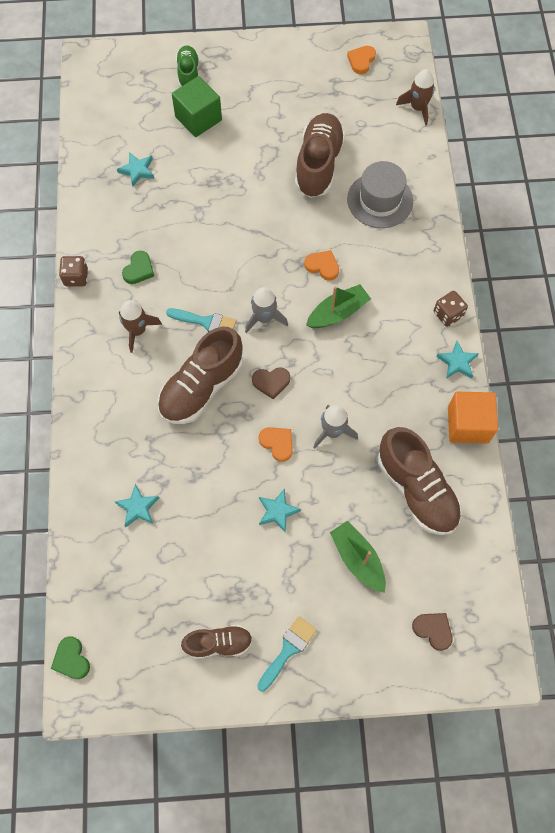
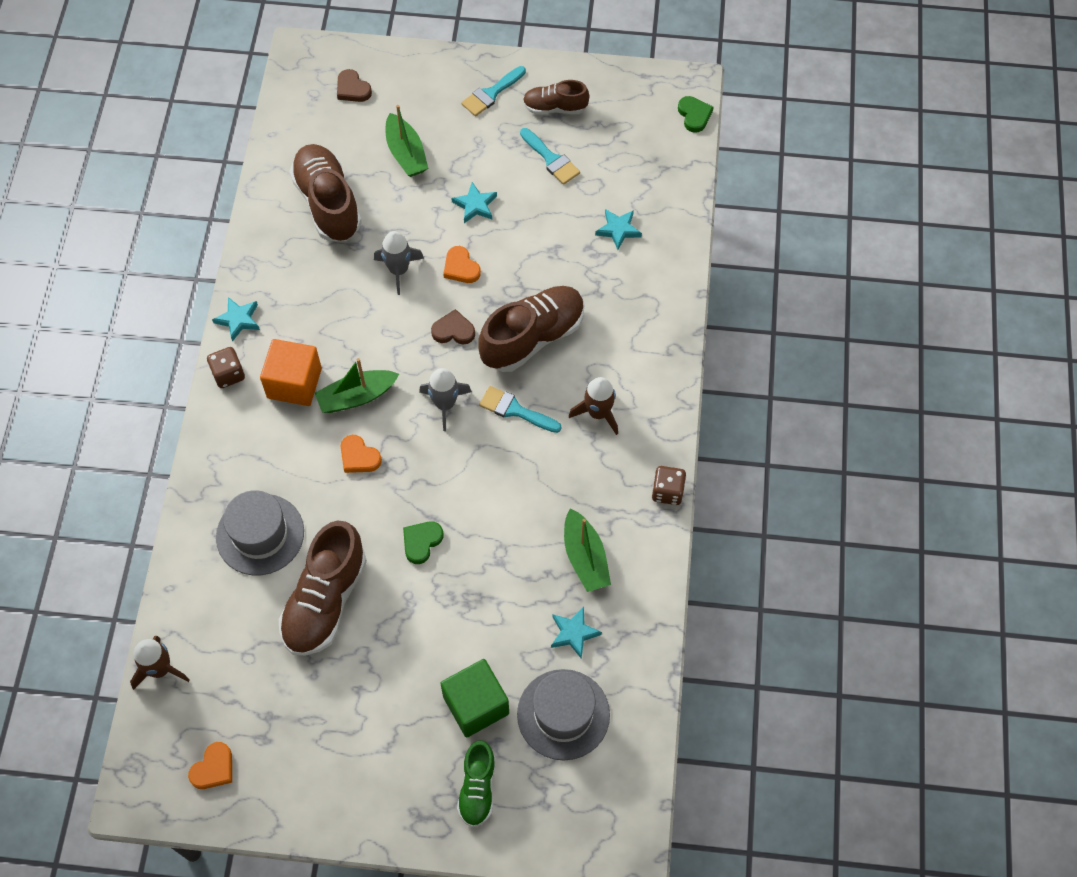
camera: 170 degrees left, 5 degrees down
green heart [122,251,154,284] -> green heart moved to [403,521,443,564]
orange cube [448,391,498,444] -> orange cube moved to [260,339,322,406]
none -> grey hat [517,669,610,760]
none -> turquoise brush [520,128,580,185]
none -> green boat [564,508,611,592]

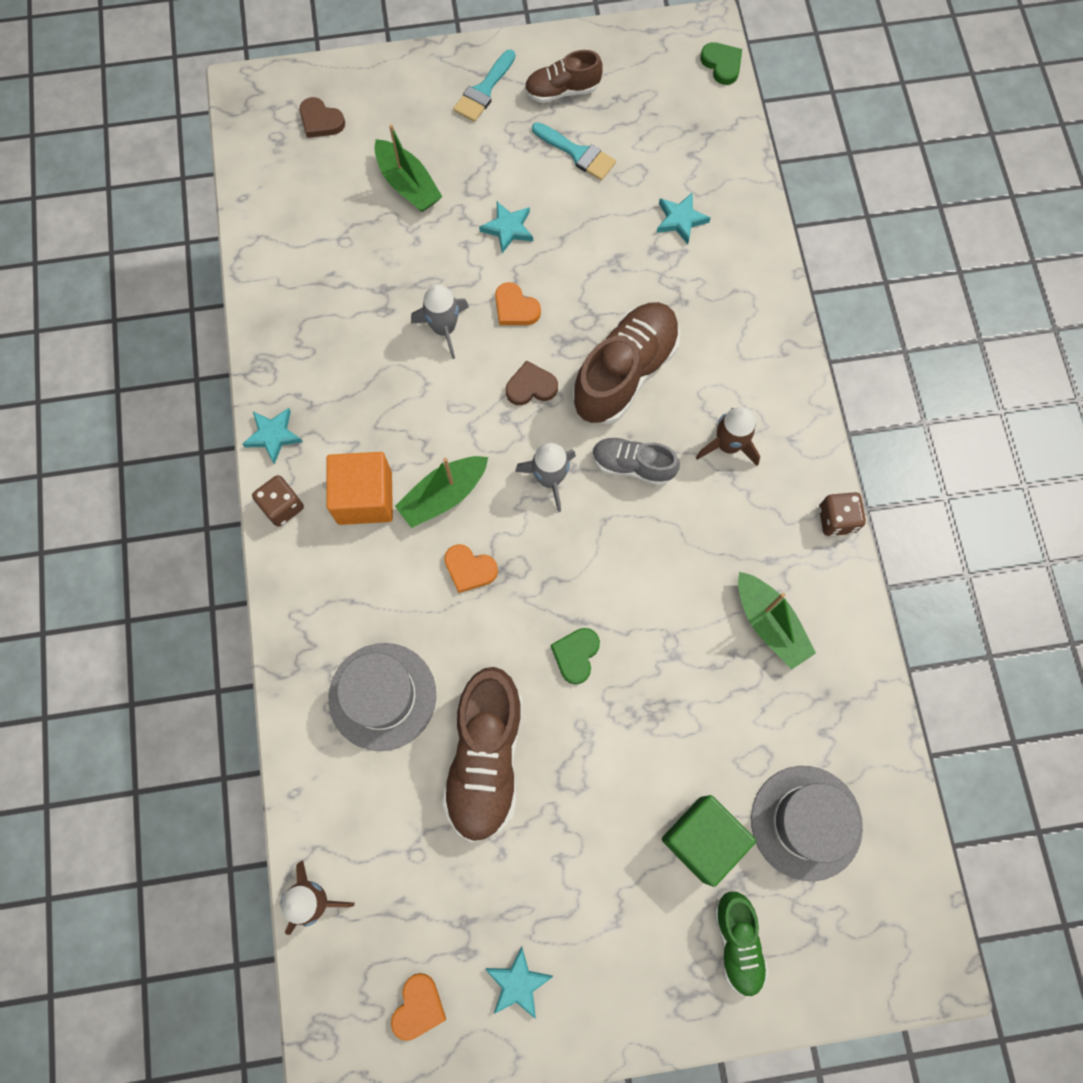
camera: 15 degrees left, 10 degrees up
brown shoe [290,144,362,241] -> none
turquoise brush [479,386,562,433] -> grey shoe [592,437,680,486]
turquoise star [551,606,602,659] -> turquoise star moved to [485,947,553,1019]

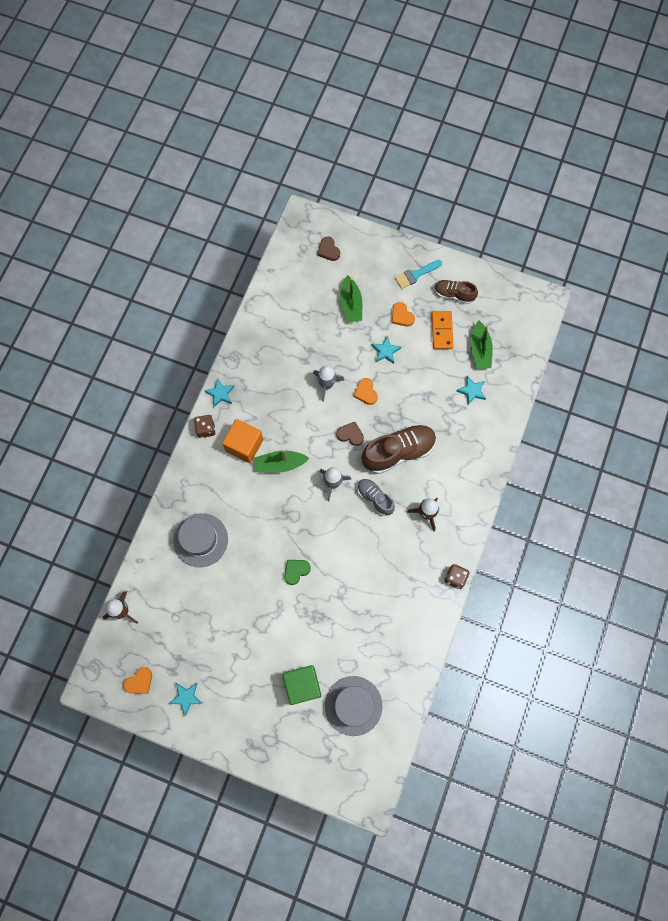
camera: 30 degrees right, 0 degrees up
brown shoe [442,667,523,842] -> none
orange heart [444,544,498,593] -> orange heart moved to [392,302,415,327]
turquoise brush [532,122,616,180] -> orange domino [432,311,454,349]
green heart [700,42,742,85] -> none
green shoe [714,891,769,997] -> none
green boat [738,572,816,669] -> green boat moved to [471,321,493,369]

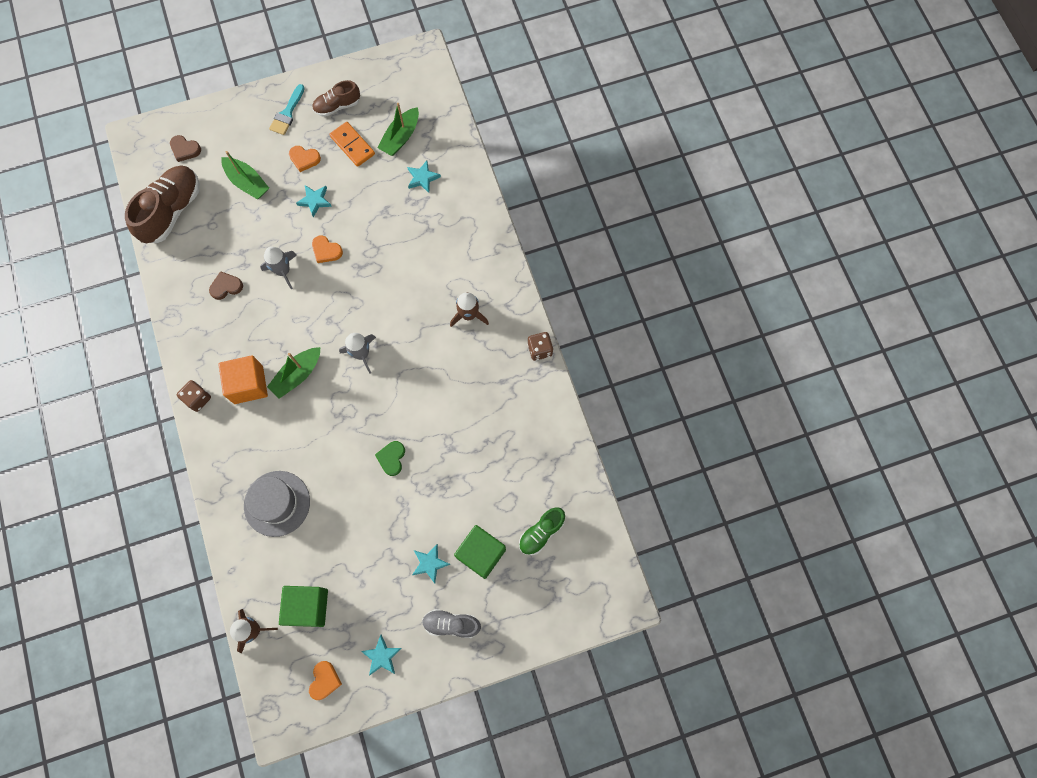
camera: 40 degrees left, 0 degrees up
turquoise star [205,378,235,407] -> turquoise star moved to [412,544,451,584]
grey hat [325,676,382,736] -> green shoe [519,507,565,555]
brown heart [336,422,364,446] -> brown heart moved to [209,271,243,300]
grey shoe [357,479,395,516] -> grey shoe moved to [422,609,481,638]
brown shoe [361,424,436,474] -> brown shoe moved to [125,165,200,243]
green boat [471,321,493,369] -> green boat turned 75 degrees clockwise [377,103,419,156]
none -> green cube [279,586,328,627]

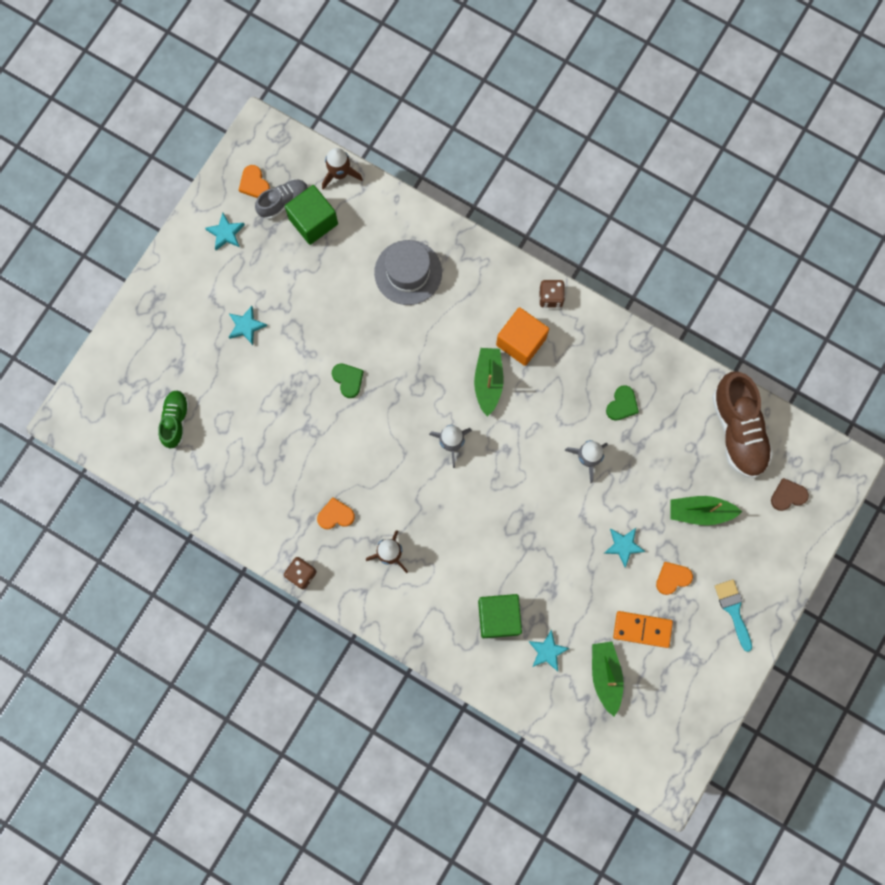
camera: 140 degrees right, 5 degrees up
brown heart [209,271,243,300] -> green heart [606,385,639,421]
brown shoe [312,80,360,117] -> none
orange heart [312,235,343,263] -> orange heart moved to [317,497,355,529]
grey shoe [422,609,481,638] -> grey shoe moved to [255,179,308,219]
green cube [454,525,506,579] -> green cube moved to [478,594,522,638]

